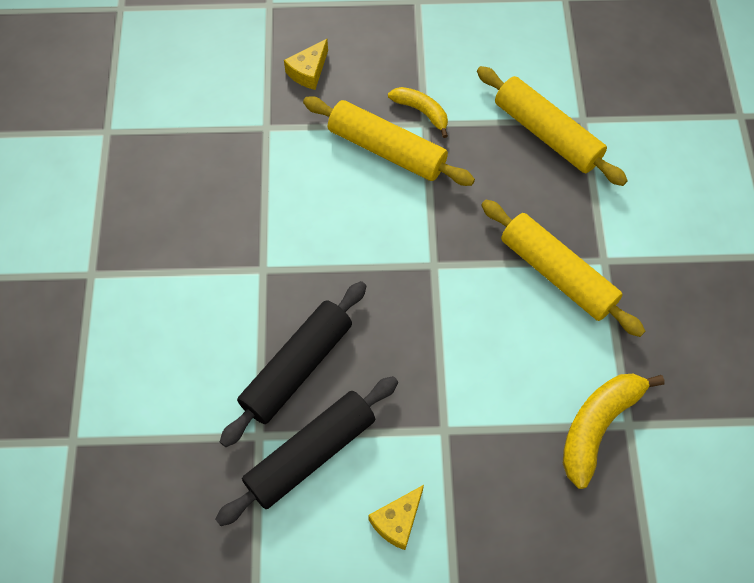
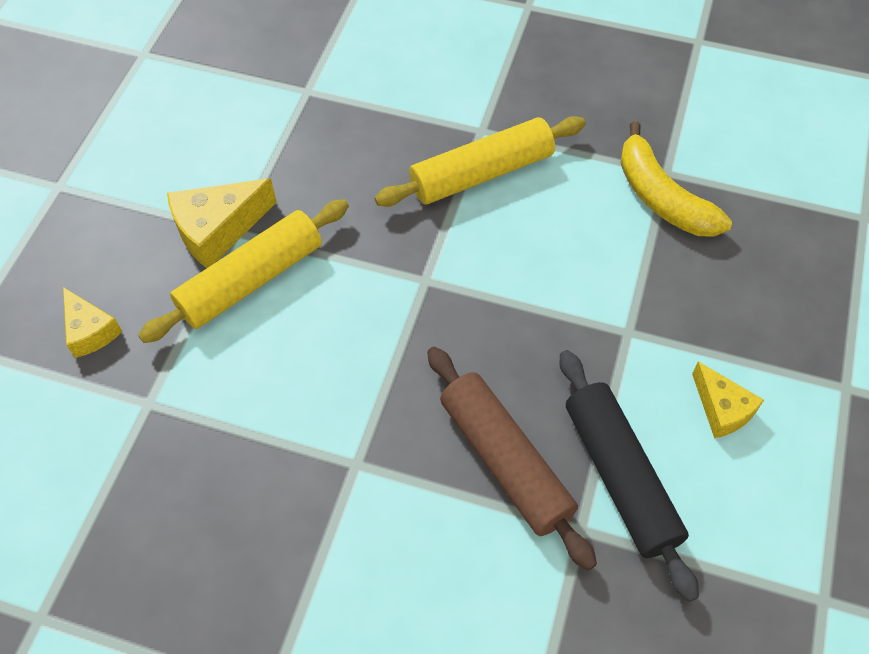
camera: 70 degrees left, 5 degrees down
black rolling pin [220,281,367,447] -> brown rolling pin [427,346,597,571]
yellow banana [388,87,448,138] -> yellow cheese [167,178,277,268]
yellow rolling pin [477,66,628,186] -> none

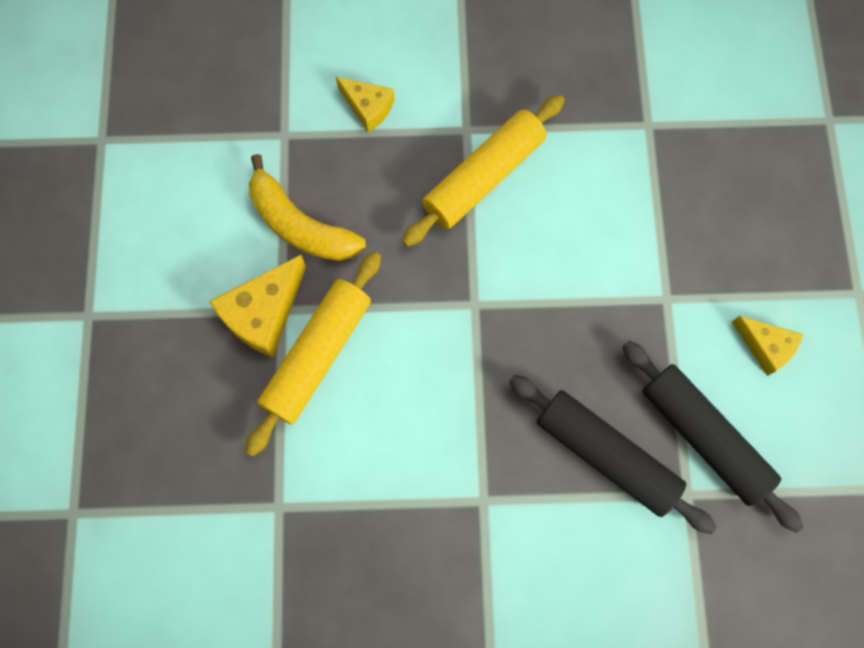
camera: 20 degrees left, 15 degrees up
yellow cheese [63,287,123,358] -> yellow cheese moved to [336,77,394,133]
brown rolling pin [427,346,597,571] -> black rolling pin [509,375,716,534]
yellow banana [620,121,732,237] -> yellow banana moved to [249,154,366,261]

